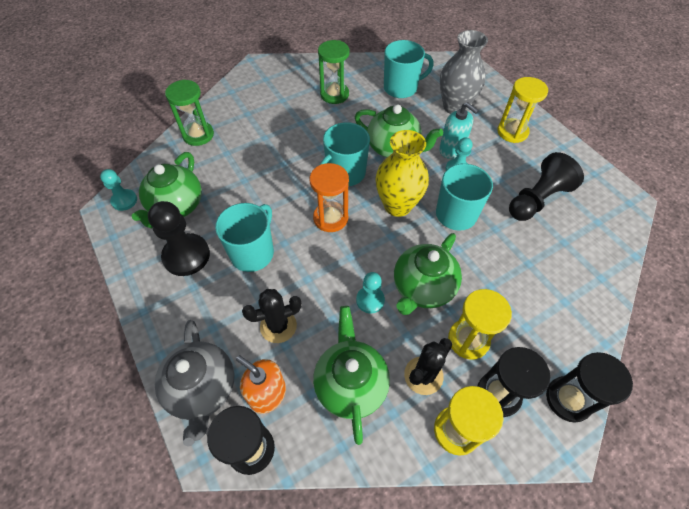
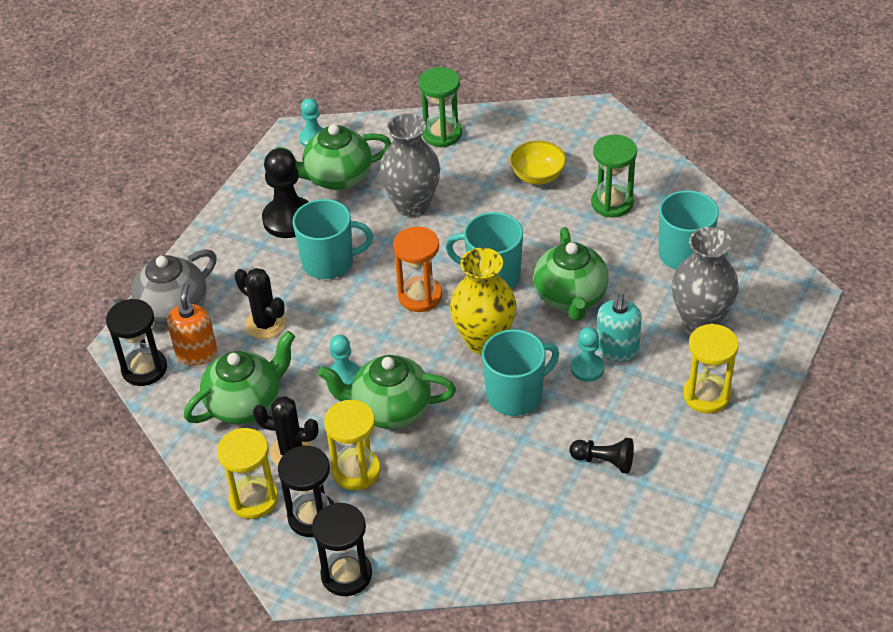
camera: 60 degrees right, 10 degrees down
black pawn [509,152,584,221] -> black pawn [569,438,634,474], size x0.58
none -> grey vase [379,113,440,217]
none -> yellow bowl [510,141,566,185]

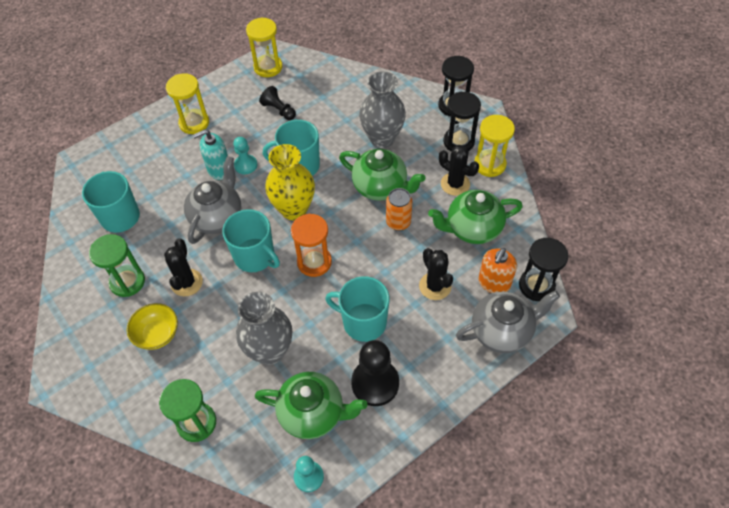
camera: 155 degrees left, 10 degrees up
yellow hourglass [324,400,381,490] -> yellow hourglass moved to [246,17,283,77]
turquoise pawn [329,335,360,385] -> orange can [386,188,412,231]
green teapot [533,227,609,321] -> grey teapot [184,156,242,244]
turquoise soap dispenser [597,293,642,362] -> turquoise soap dispenser turned 150 degrees counterclockwise [193,129,228,180]
grey vase [672,227,739,333] -> grey vase moved to [359,71,406,148]
none -> black cactus [164,238,203,296]

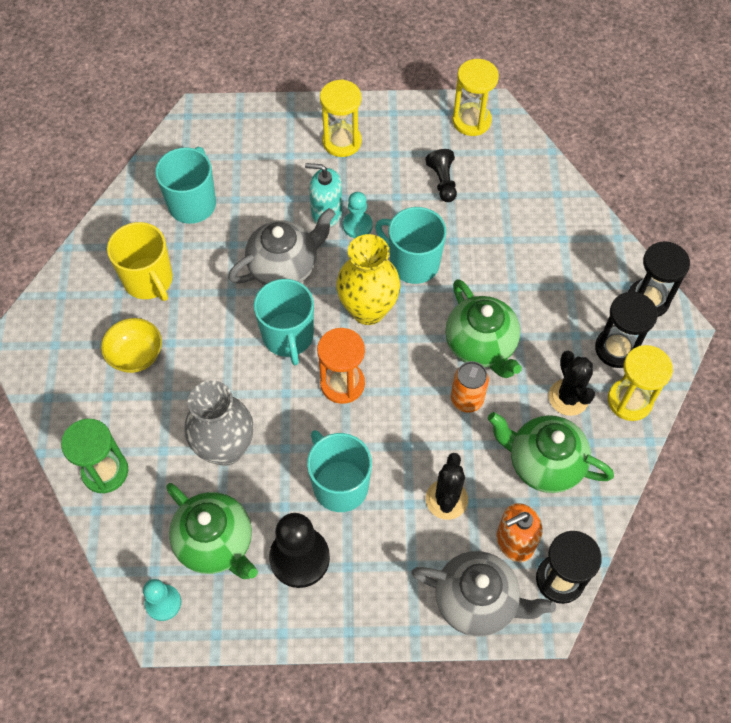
camera: 35 degrees right, 5 degrees up
green hourglass [89,234,145,297] -> yellow mug [107,222,173,301]
black cactus [164,238,203,296] -> none
grey vase [359,71,406,148] -> none

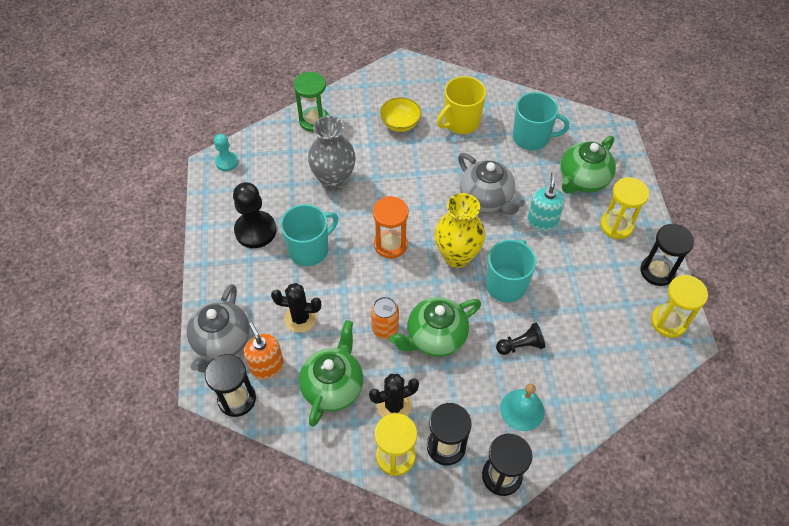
camera: 85 degrees right, 5 degrees down
green teapot [166,483,258,579] -> green teapot moved to [560,136,616,194]
turquoise mug [254,279,314,365] -> none
turquoise pawn [343,192,373,238] -> none
black pawn [425,149,457,202] -> black pawn moved to [496,323,545,355]
none -> turquoise bell [500,383,545,431]
none -> black hourglass [640,224,694,286]

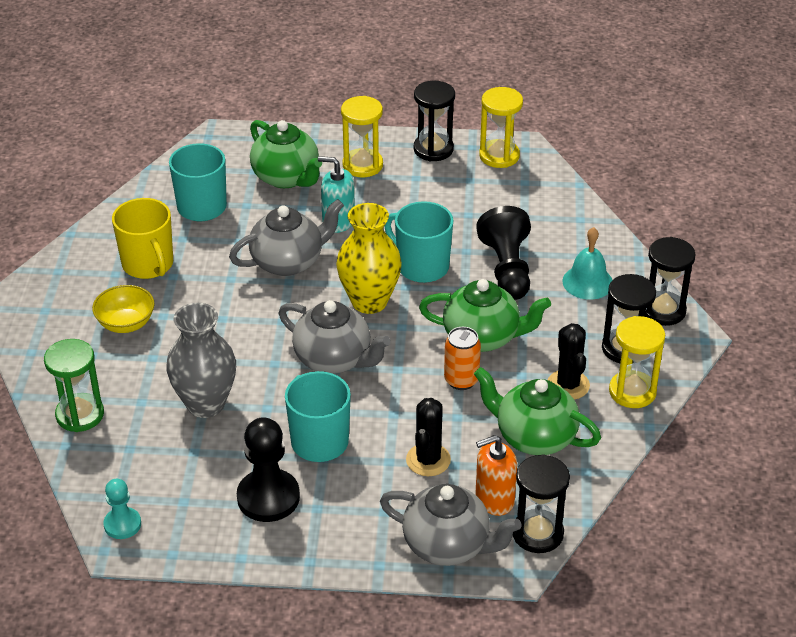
camera: 80 degrees left, 15 degrees down
orange hourglass [373,196,409,259] -> grey teapot [279,300,391,374]
green teapot [390,297,481,357] -> green teapot turned 60 degrees counterclockwise [419,279,551,352]
black pawn [496,323,545,355] -> black pawn [476,206,531,300], size x1.72

